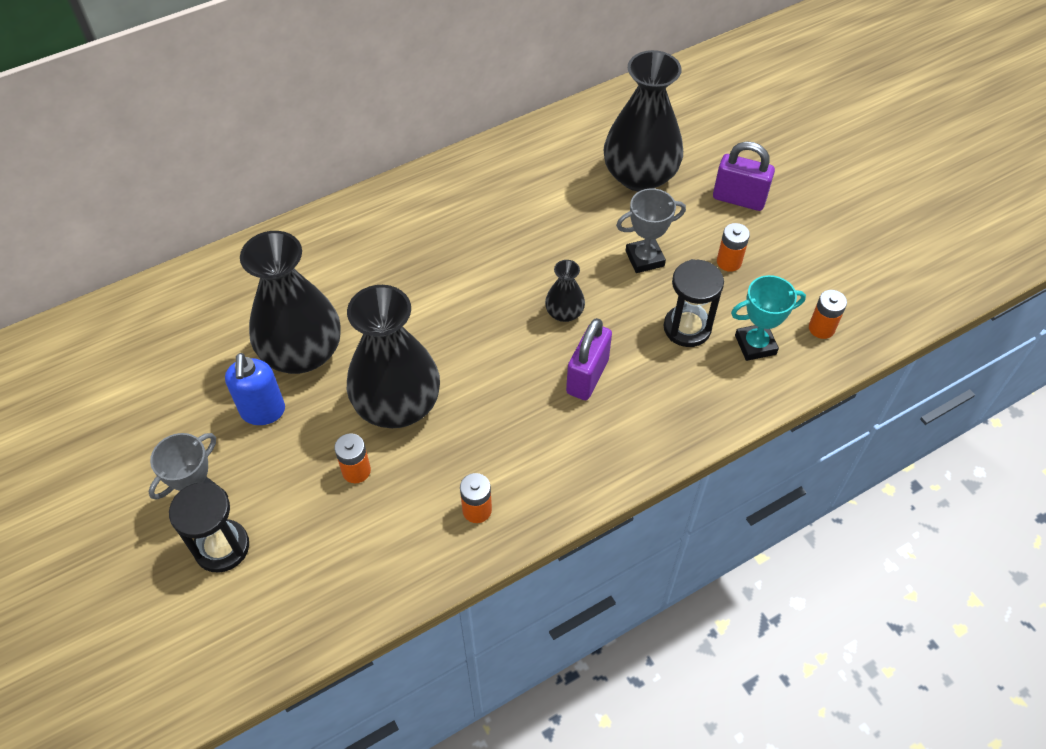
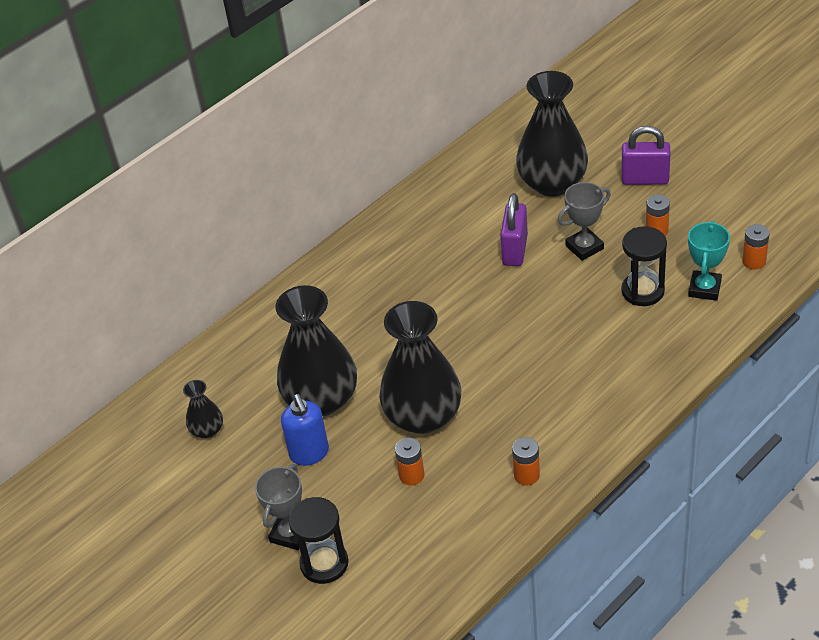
camera: 10 degrees left, 10 degrees down
black vase [545,260,585,322] -> black vase moved to [183,380,223,438]
purple padlock [566,318,612,400] -> purple padlock moved to [501,193,528,266]
turquoise trophy [731,275,806,361] -> turquoise trophy turned 45 degrees counterclockwise [688,221,730,301]

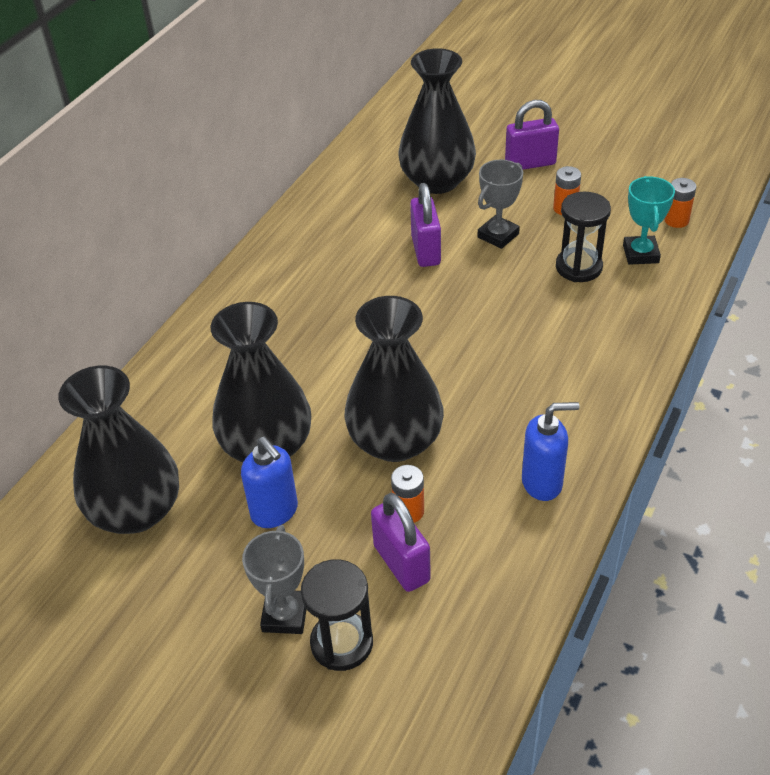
camera: 20 degrees left, 0 degrees up
black vase [183,380,223,438] -> black vase [58,366,179,534], size x2.17
orange battery [512,437,540,485] -> blue soap dispenser [522,402,579,501]
none -> purple padlock [371,493,431,592]

